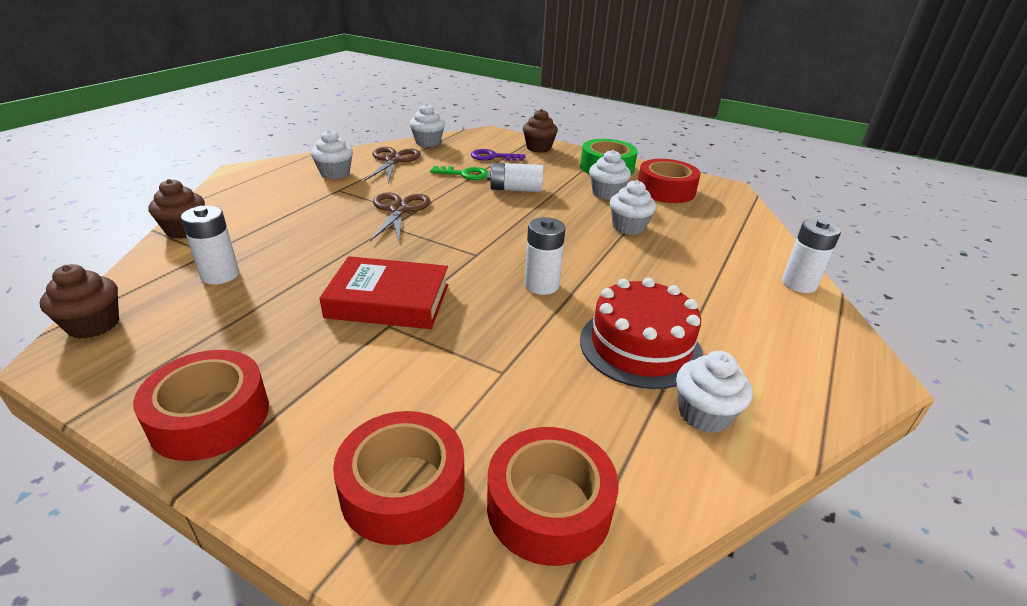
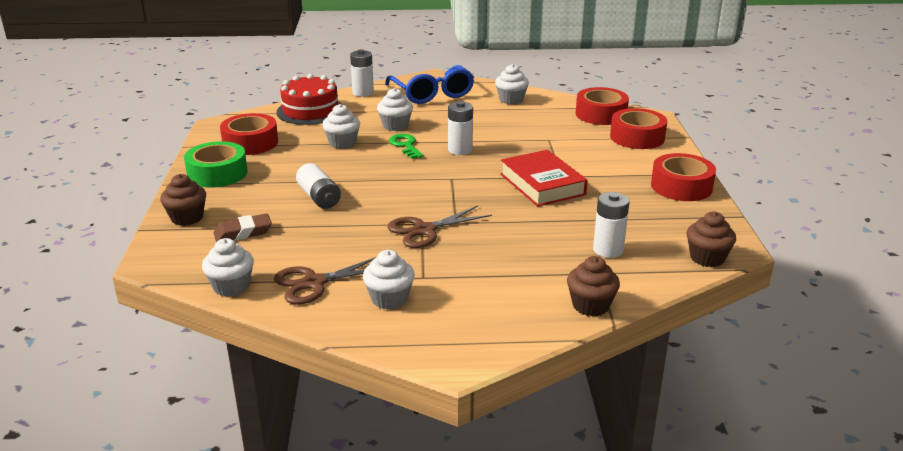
camera: 120 degrees left, 5 degrees down
green key [430,166,488,180] -> green key moved to [389,134,424,159]
purple key [471,149,525,161] -> brown eraser [213,214,272,242]
red cake [580,278,703,389] -> red cake moved to [276,74,343,125]
white cupcake [589,150,631,200] -> white cupcake moved to [377,88,413,131]
none -> blue glasses [385,65,474,104]

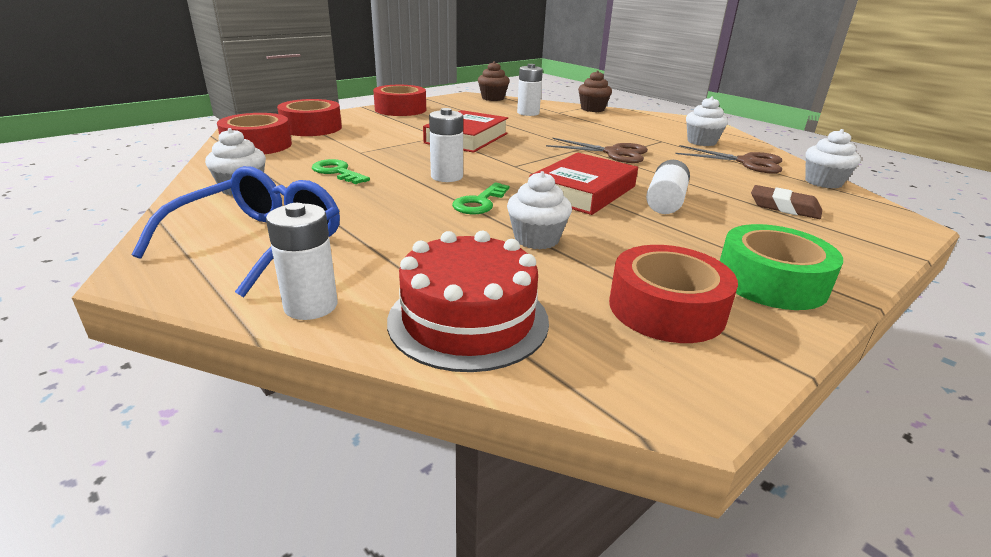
camera: 130 degrees left, 0 degrees up
brown cupcake [160,174,206,226] -> none
white cupcake [377,88,413,131] -> none
none -> green key [312,159,370,184]
none -> red book [529,153,638,215]

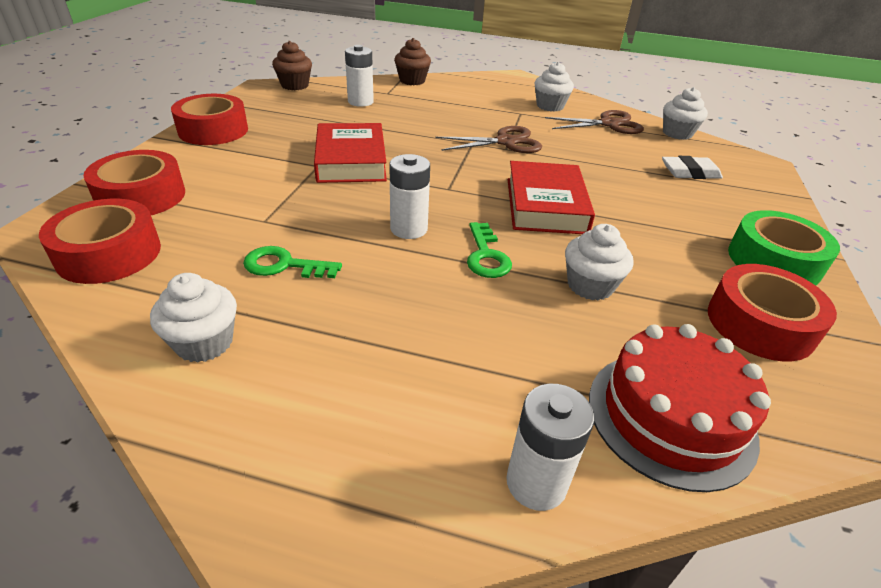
camera: 35 degrees left, 10 degrees up
blue glasses [131,166,340,297] -> none
white battery [646,160,690,214] -> none
brown eraser [751,185,822,219] -> white eraser [662,156,723,179]

